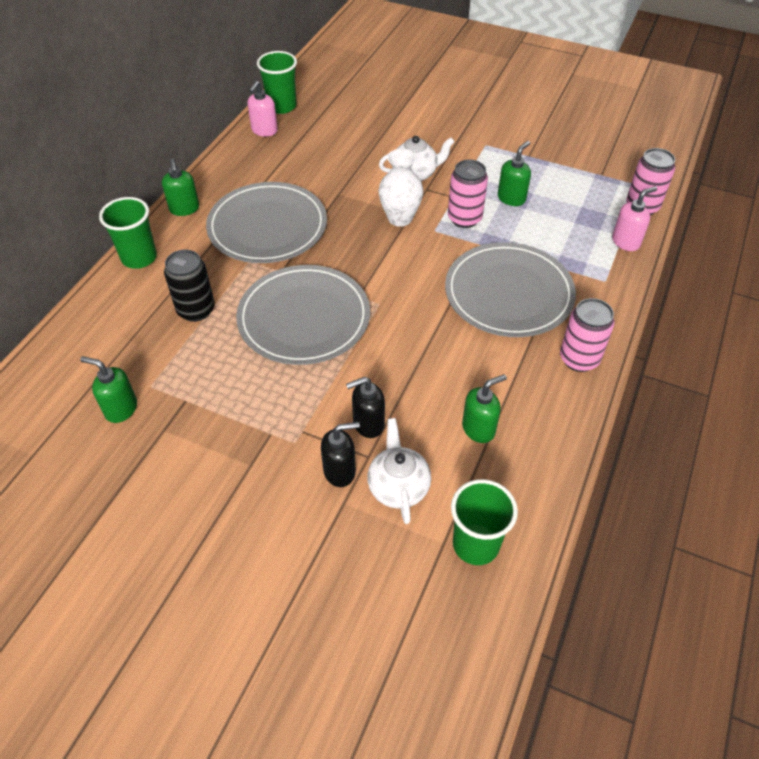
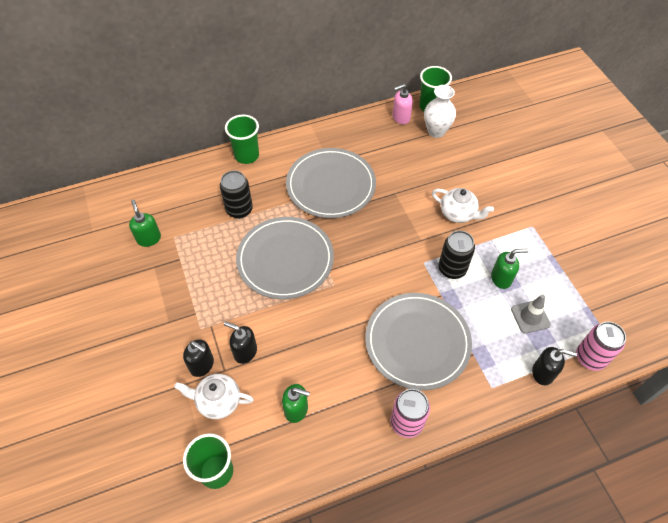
camera: 45 degrees right, 5 degrees up
green soap dispenser [162,159,199,216] -> none
white teapot [367,418,431,524] -> white teapot turned 120 degrees counterclockwise [174,374,254,419]
white vase [378,149,423,227] -> white vase moved to [424,85,456,138]
pink can [448,160,488,228] -> black can [439,231,475,279]
pink soap dispenser [612,186,657,251] -> black soap dispenser [532,347,577,385]
none -> grey traffic cone [511,294,551,334]

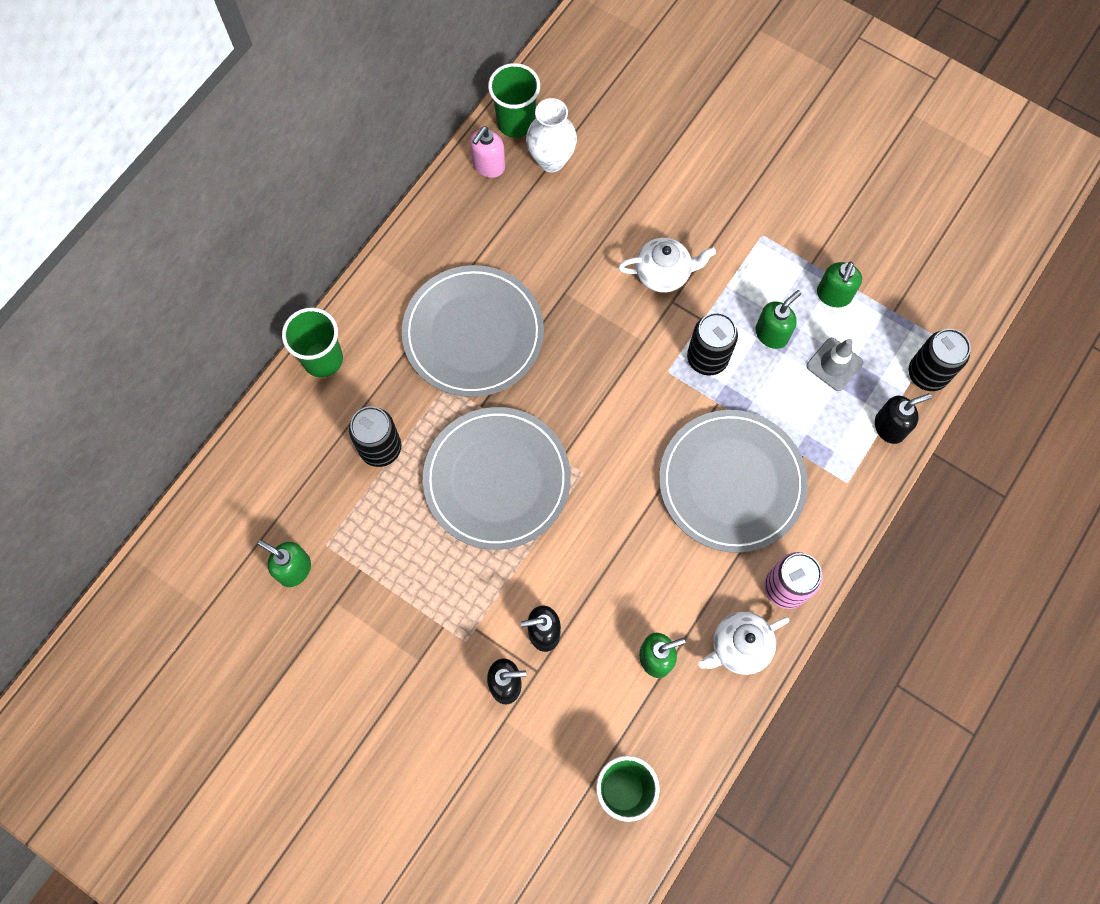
camera: 35 degrees left, 15 degrees up
white teapot [174,374,254,419] -> white teapot moved to [699,612,789,675]
pink can [576,322,626,371] -> black can [908,329,971,391]
none -> green soap dispenser [817,262,862,308]

